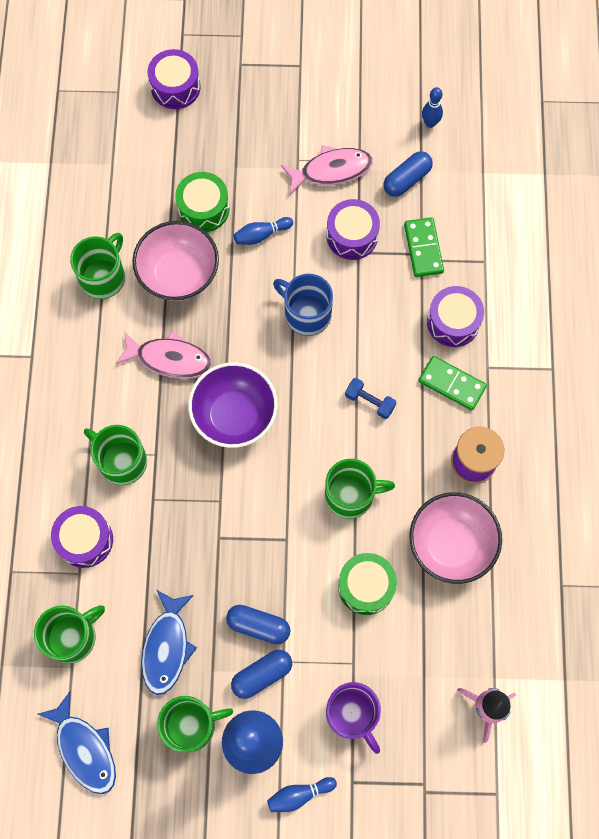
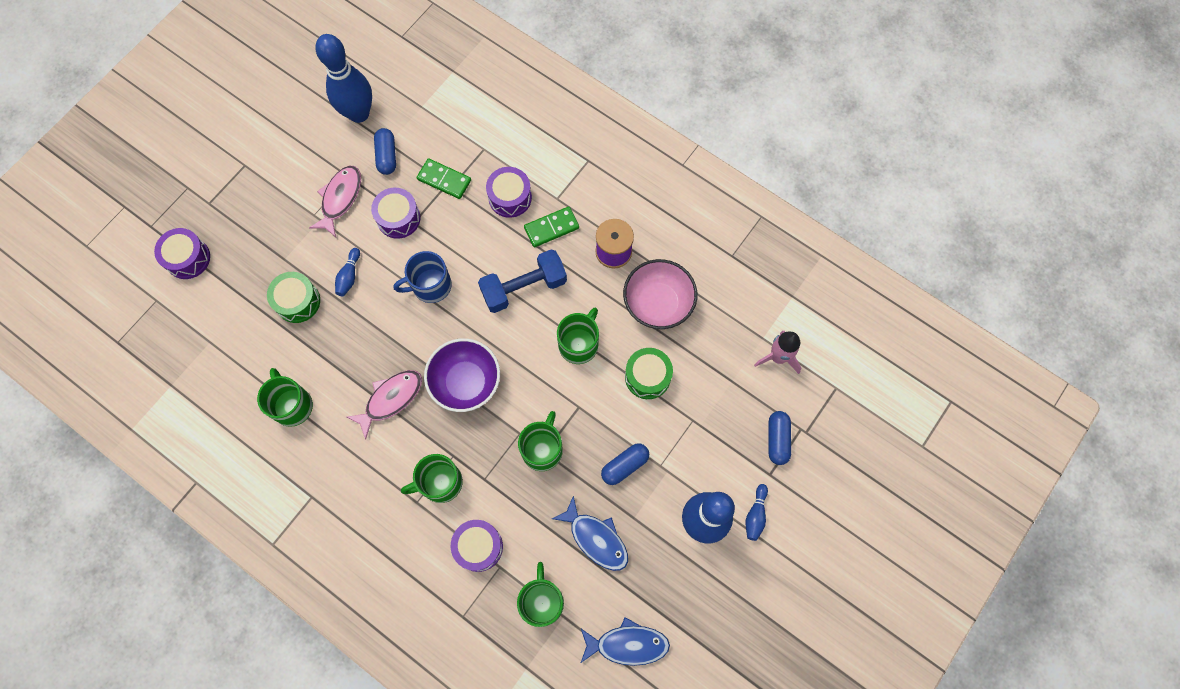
camera: 55 degrees left, 0 degrees up
pink bowl [132,221,219,301] -> none
green mug [157,696,233,752] -> green mug moved to [518,411,563,471]
blue capsule [231,650,292,699] -> blue capsule moved to [769,411,791,465]
purple mug [326,682,381,754] -> none
blue dumbbell [345,378,397,419] -> blue dumbbell [478,249,567,313], size x2.03
blue bowling pin [422,87,443,128] -> blue bowling pin [315,34,372,123], size x2.44

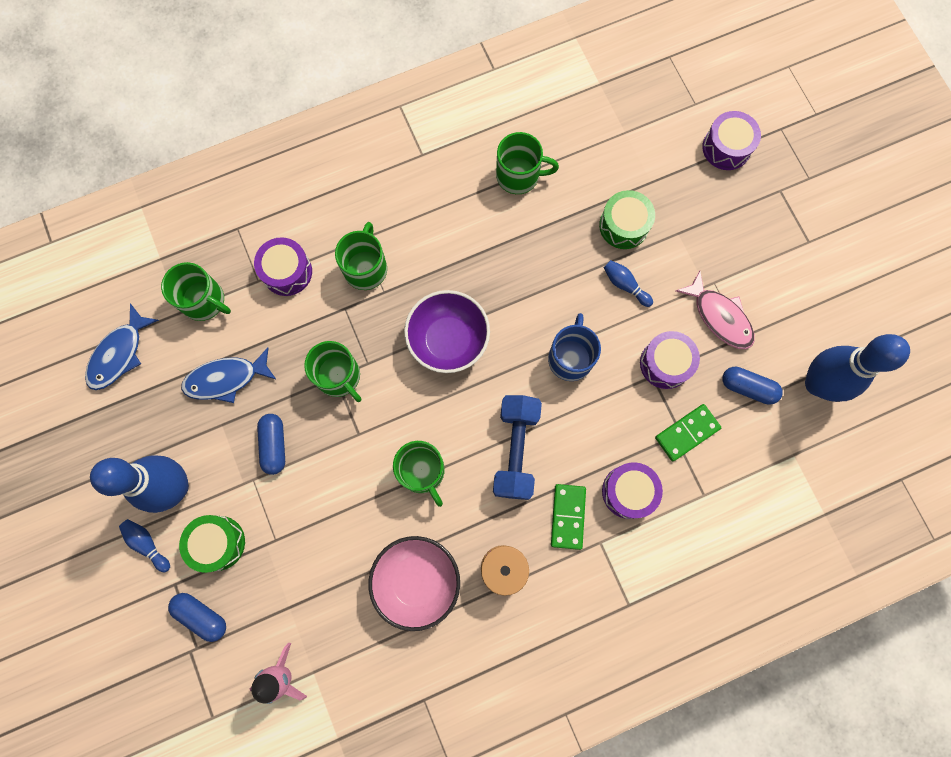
camera: 120 degrees right, 5 degrees up
pink fish [347,370,422,440] -> none
green drum [625,348,673,399] -> green drum moved to [179,515,245,573]

